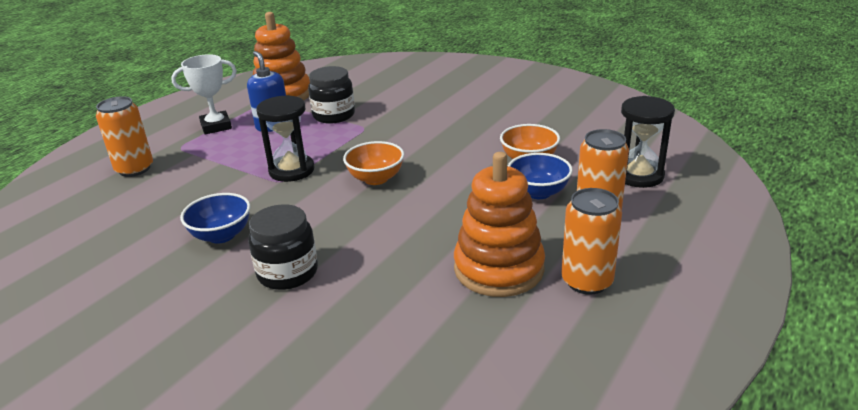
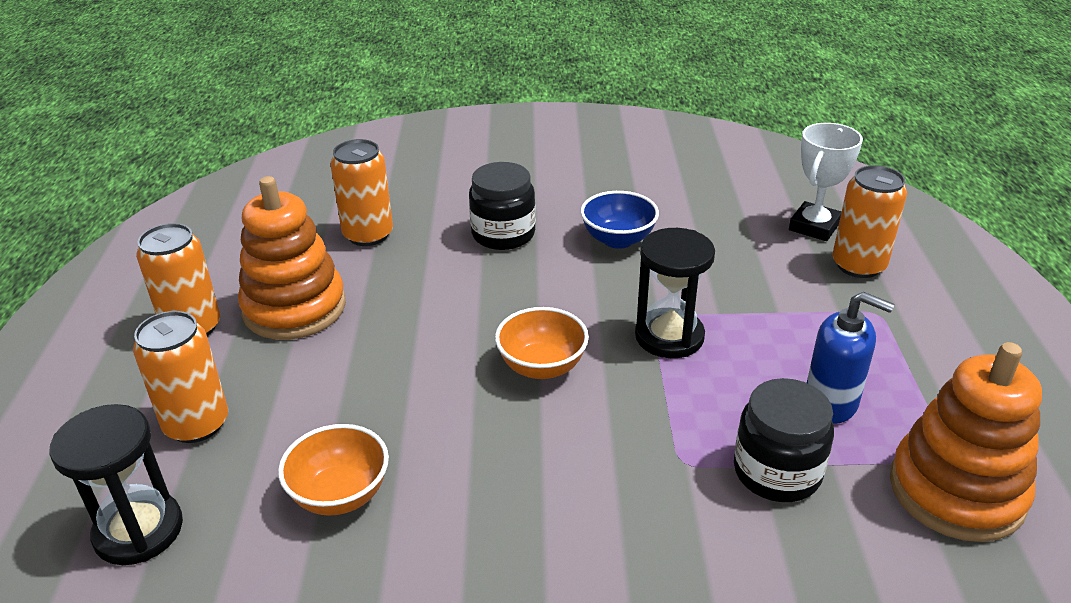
camera: 145 degrees right, 5 degrees up
white trophy [171,54,237,134] -> white trophy moved to [789,123,863,241]
blue bowl [508,153,573,199] -> none
none -> orange can [330,139,393,246]

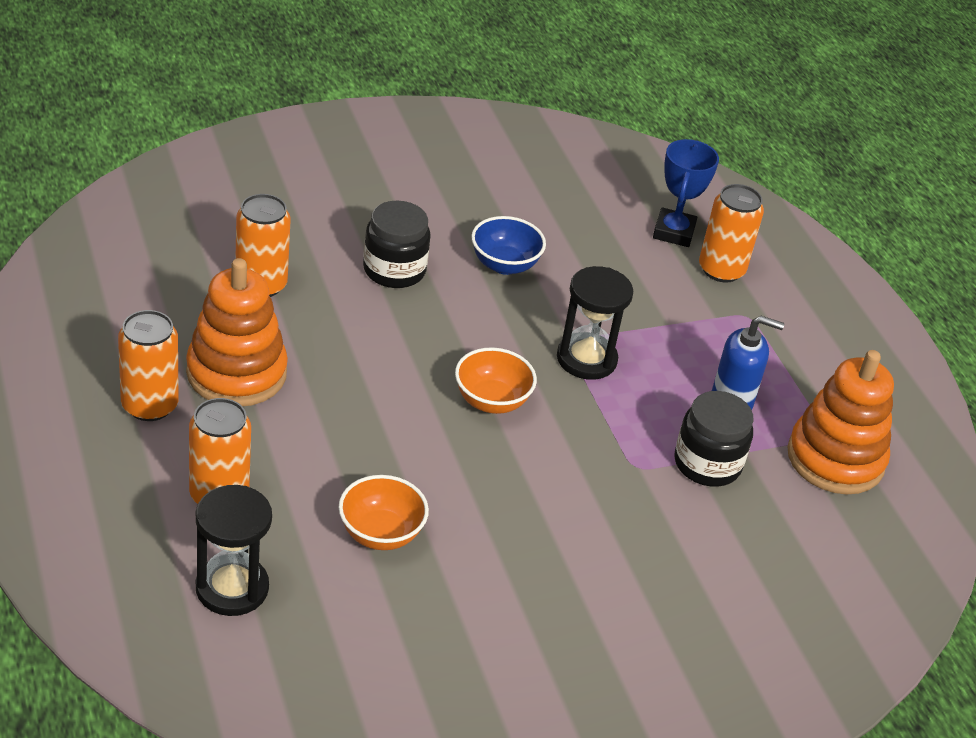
camera: 25 degrees left, 5 degrees up
white trophy [789,123,863,241] -> blue trophy [653,139,719,247]

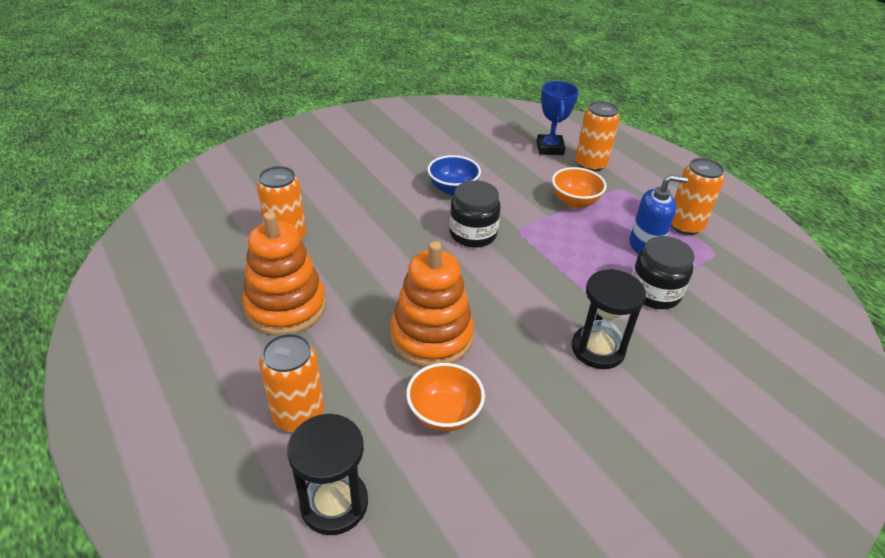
camera: 10 degrees left, 0 degrees up
orange can [118,310,179,421] -> orange can moved to [671,158,725,235]
black jar [363,200,431,288] -> black jar moved to [450,180,501,248]
orange bowl [455,347,537,414] -> orange bowl moved to [552,167,607,208]
black hourglass [557,266,633,380] -> black hourglass moved to [572,269,646,369]
orange stacking toy [787,350,894,495] -> orange stacking toy moved to [390,241,474,367]

